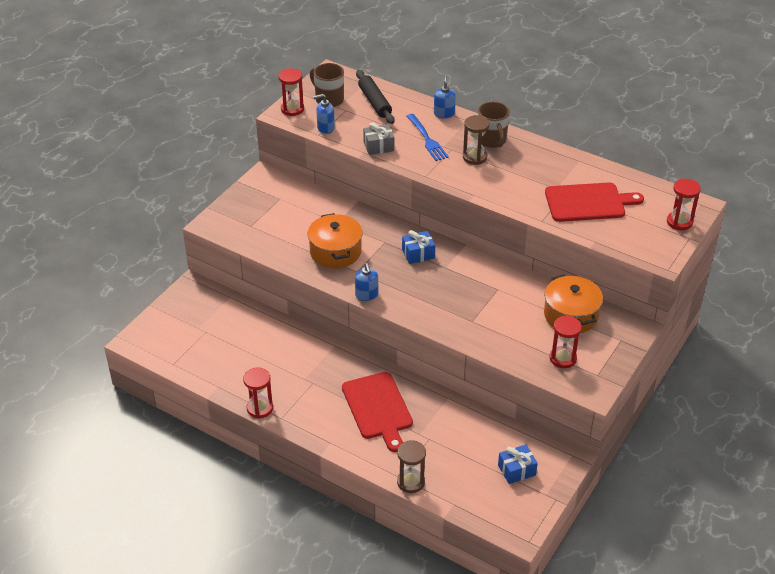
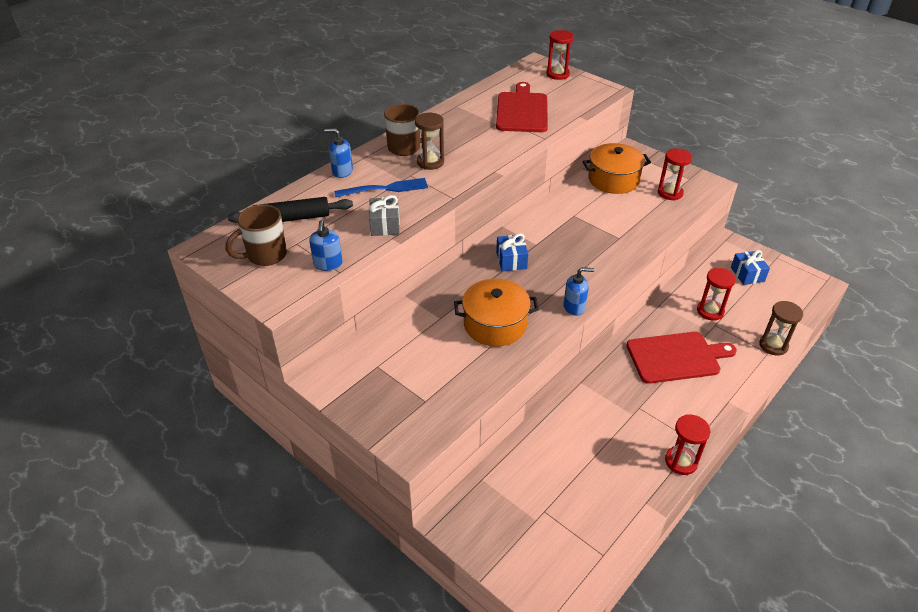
camera: 80 degrees left, 0 degrees up
red hourglass [278,68,304,116] -> red hourglass moved to [697,268,736,321]

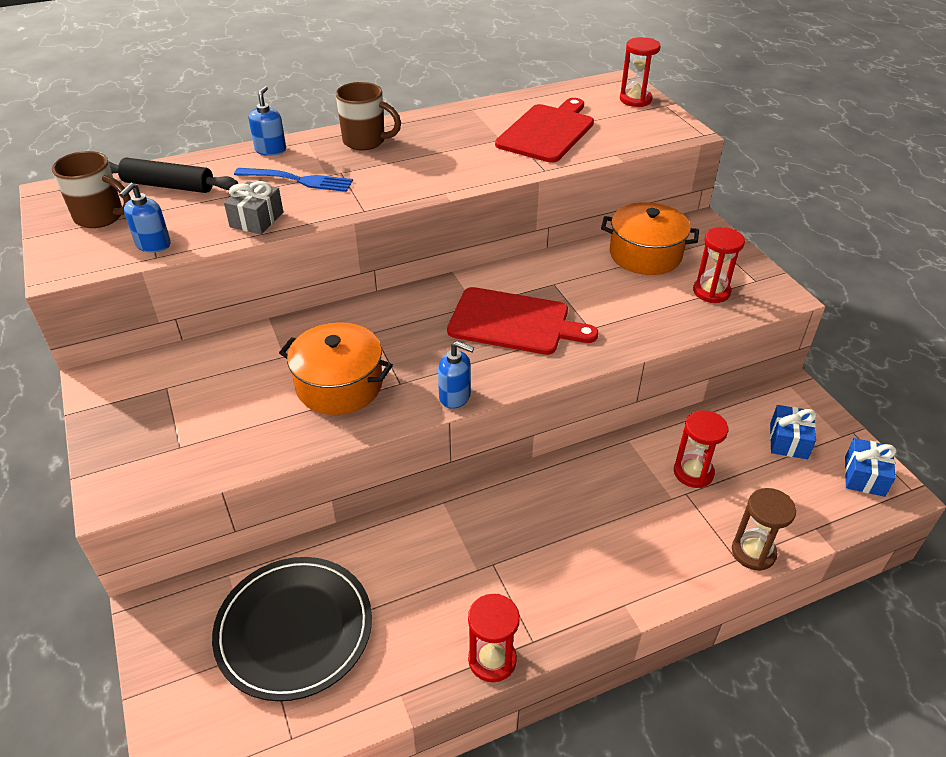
camera: 25 degrees right, 0 degrees up
brown mug [225,205,287,266] -> brown mug turned 150 degrees counterclockwise [52,151,131,228]
blue soap dispenser [324,128,353,178] -> blue soap dispenser turned 60 degrees clockwise [249,86,286,156]
brown hourglass [415,113,444,170] -> none
blue gift [496,233,529,271] -> blue gift moved to [845,438,896,497]
red cutting board [626,332,737,384] -> red cutting board moved to [447,287,598,355]
none -> black plate [212,557,372,701]

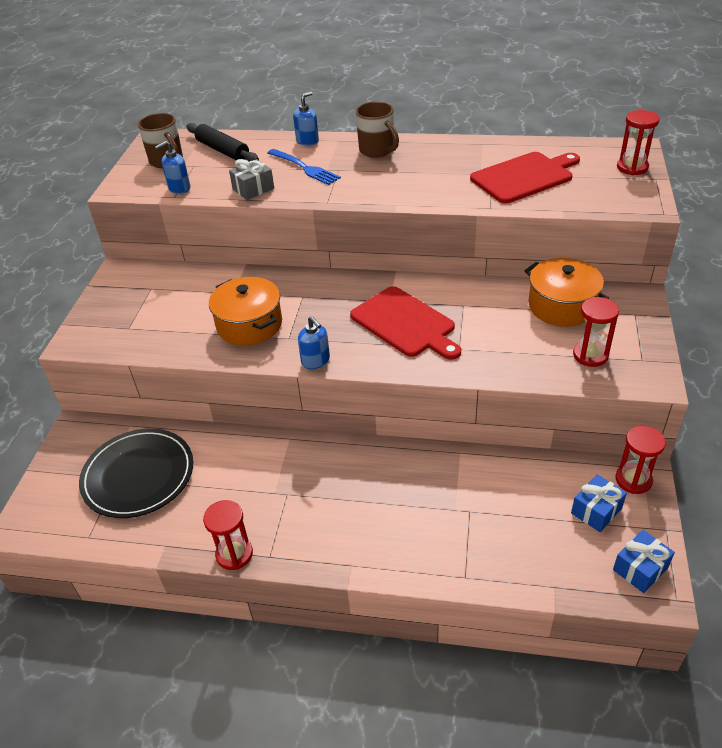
camera: 35 degrees right, 0 degrees up
red hourglass [674,410,729,488] -> red hourglass moved to [616,426,666,494]
brown hourglass [732,488,796,571] -> none

